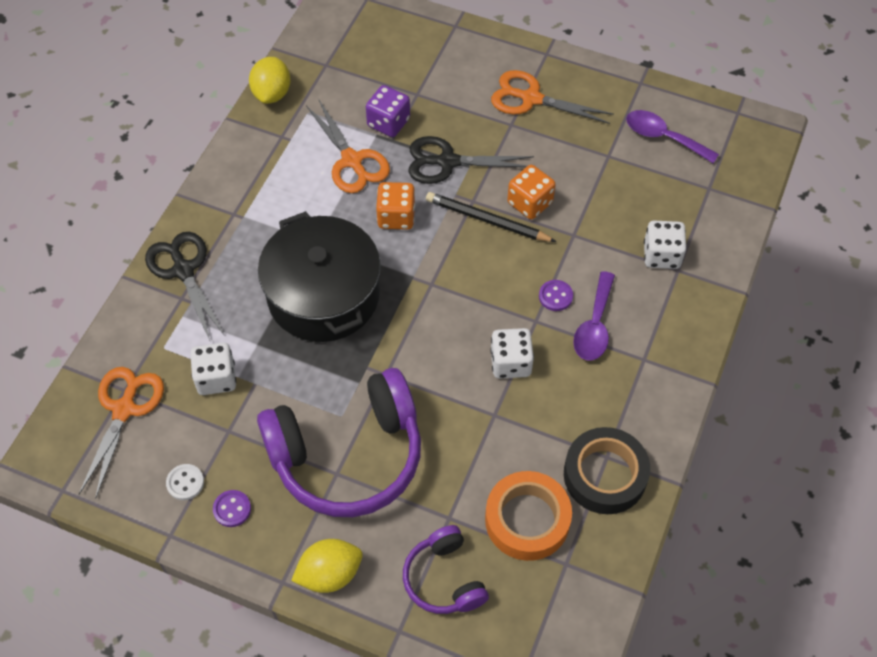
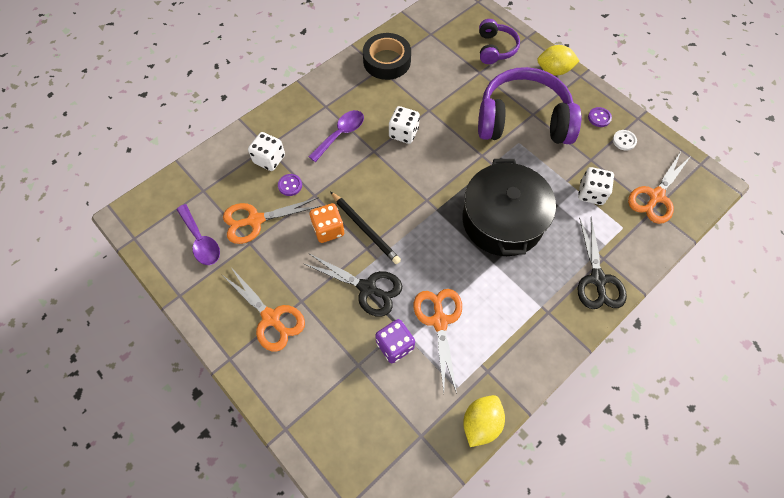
camera: 155 degrees left, 5 degrees up
orange dice [376,182,415,230] -> none
orange tape [485,471,572,561] -> none
purple button [539,280,573,311] -> purple button moved to [278,174,302,196]
none -> orange scissors [223,197,322,244]

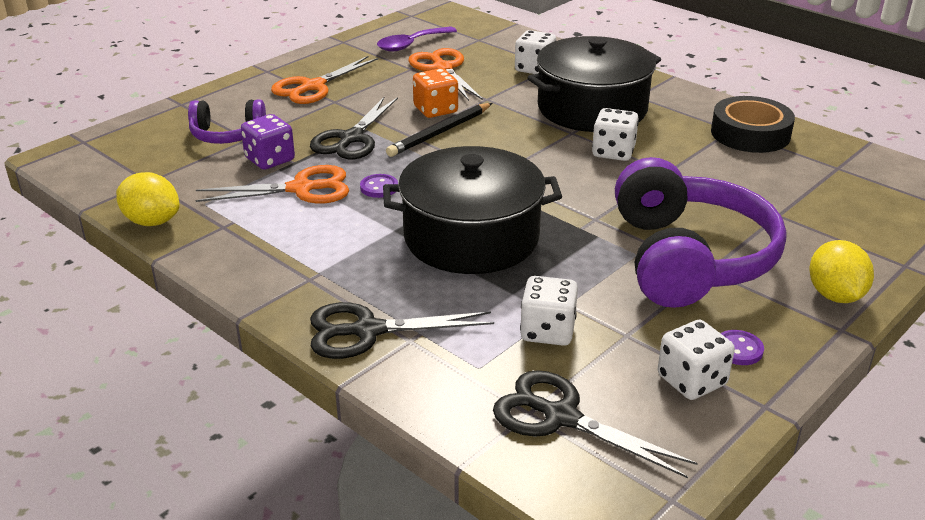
camera: 85 degrees right, 30 degrees down
purple button [278,174,302,196] -> purple button moved to [360,174,398,198]
purple spoon [308,110,364,162] -> black pot [527,36,661,132]
purple headphones [479,19,520,64] -> purple headphones moved to [188,99,266,144]
white button [613,130,637,151] -> white dice [658,320,735,400]
orange scissors [628,151,692,224] -> black scissors [493,370,698,478]

